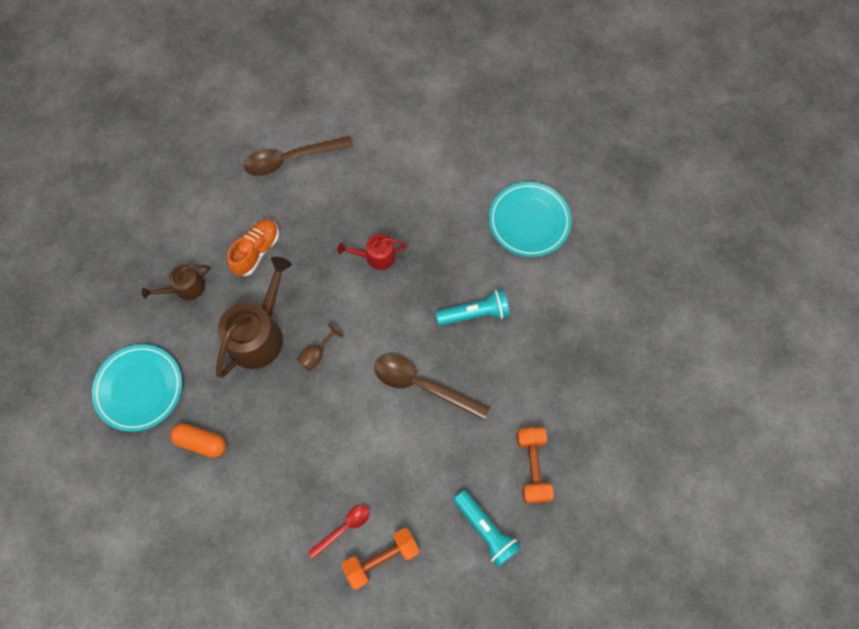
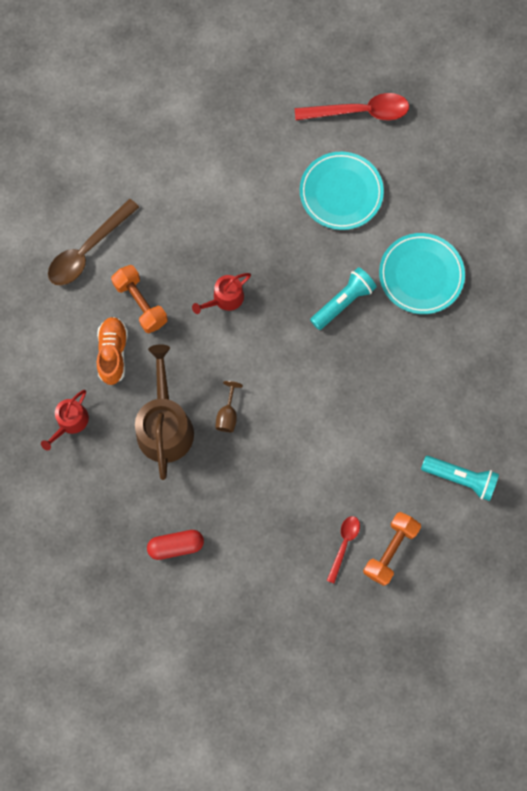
camera: 30 degrees left, 5 degrees up
turquoise plate [92,344,182,432] -> turquoise plate moved to [379,233,465,314]
brown watering can [142,264,210,300] -> red watering can [41,390,89,451]
orange capsule [170,423,226,458] -> red capsule [147,530,204,560]
brown spoon [374,355,490,420] -> none
orange dumbbell [517,427,554,503] -> orange dumbbell moved to [111,265,168,333]
none -> red spoon [295,93,409,121]

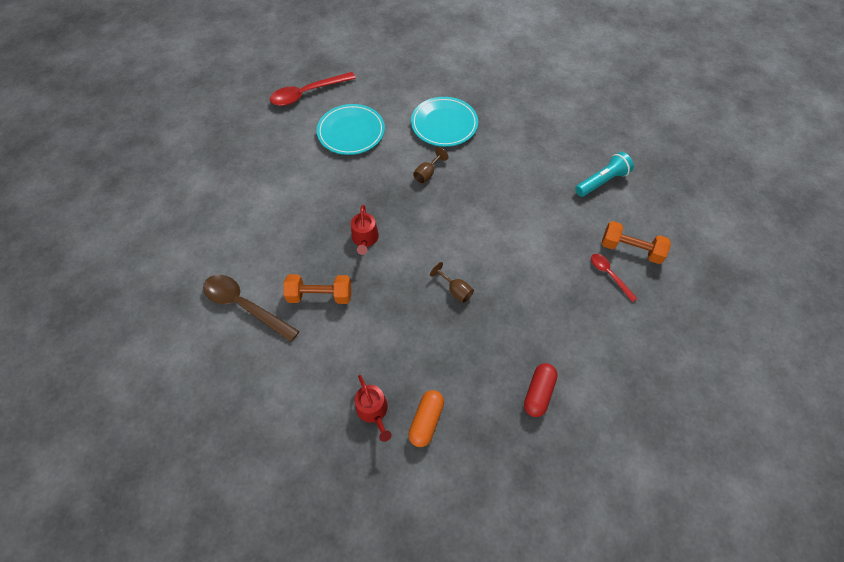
camera: 55 degrees left, 15 degrees down
brown spoon [48,199,139,286] -> brown spoon turned 135 degrees clockwise [203,275,300,342]
orange shoe [97,317,128,385] -> none
brown watering can [135,344,194,480] -> none
red spoon [295,93,409,121] -> red spoon turned 150 degrees counterclockwise [270,72,356,106]
turquoise flashlight [310,267,377,330] -> brown goblet [413,147,448,184]
orange dumbbell [363,512,421,586] -> orange dumbbell turned 45 degrees counterclockwise [602,221,671,264]
none -> orange capsule [408,390,444,447]

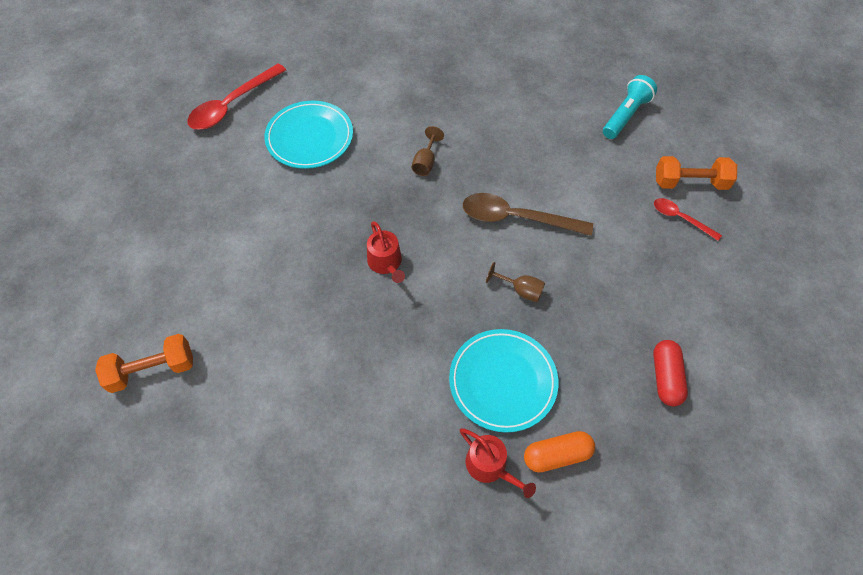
camera: 20 degrees left, 0 degrees up
brown spoon [203,275,300,342] -> brown spoon moved to [463,193,593,236]
orange dumbbell [283,274,351,304] -> orange dumbbell moved to [95,334,193,393]
orange capsule [408,390,444,447] -> orange capsule turned 75 degrees clockwise [524,431,595,473]
turquoise plate [411,97,478,147] -> turquoise plate moved to [449,329,558,433]

